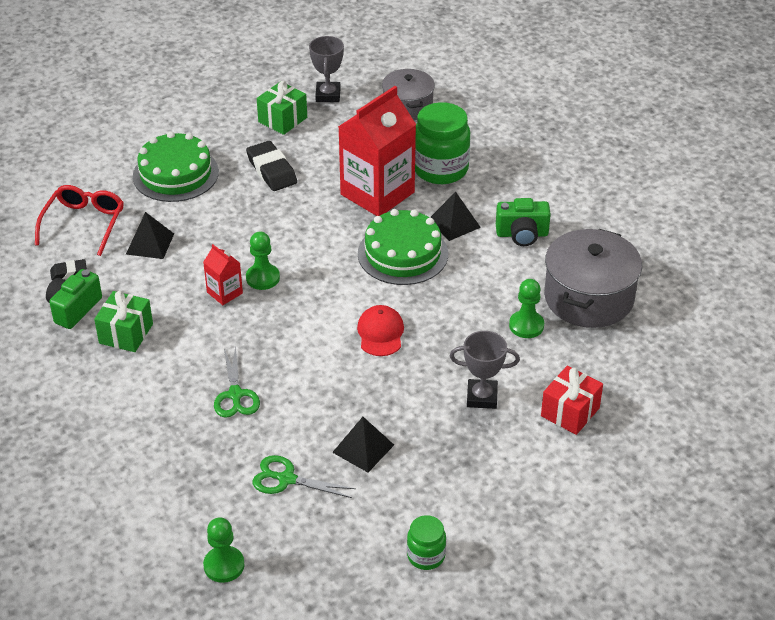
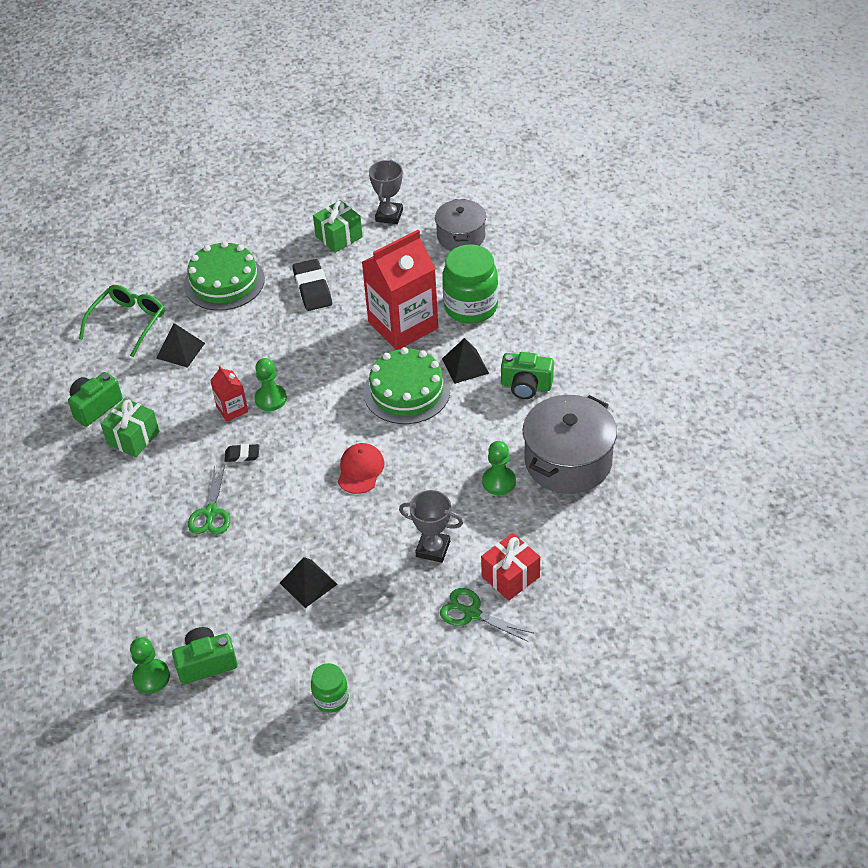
camera: 15 degrees right, 5 degrees up
red glasses [35,185,124,256] -> green glasses [79,285,165,357]
black eraser [50,259,87,280] -> black eraser moved to [225,444,259,462]
green scissors [252,455,356,498] -> green scissors moved to [440,588,533,642]
none -> green camera [172,627,238,684]

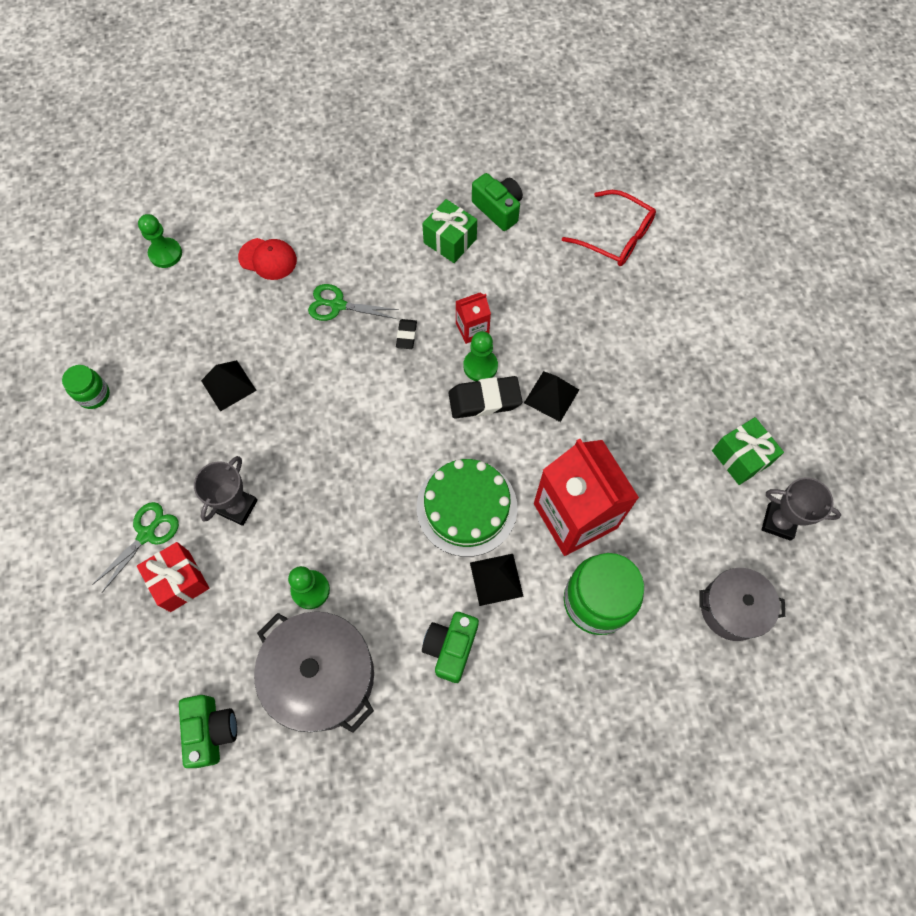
camera: 95 degrees right, 20 degrees up
green glasses [79,285,165,357] -> red glasses [562,190,656,266]
black pyramid [156,323,205,368] -> black pyramid moved to [524,371,579,422]
green camera [172,627,238,684] -> green camera moved to [179,695,237,768]
green cake [184,241,265,311] -> none
black eraser [292,259,332,311] -> black eraser moved to [449,376,522,419]
red cap [338,443,384,494] -> red cap moved to [238,238,297,280]

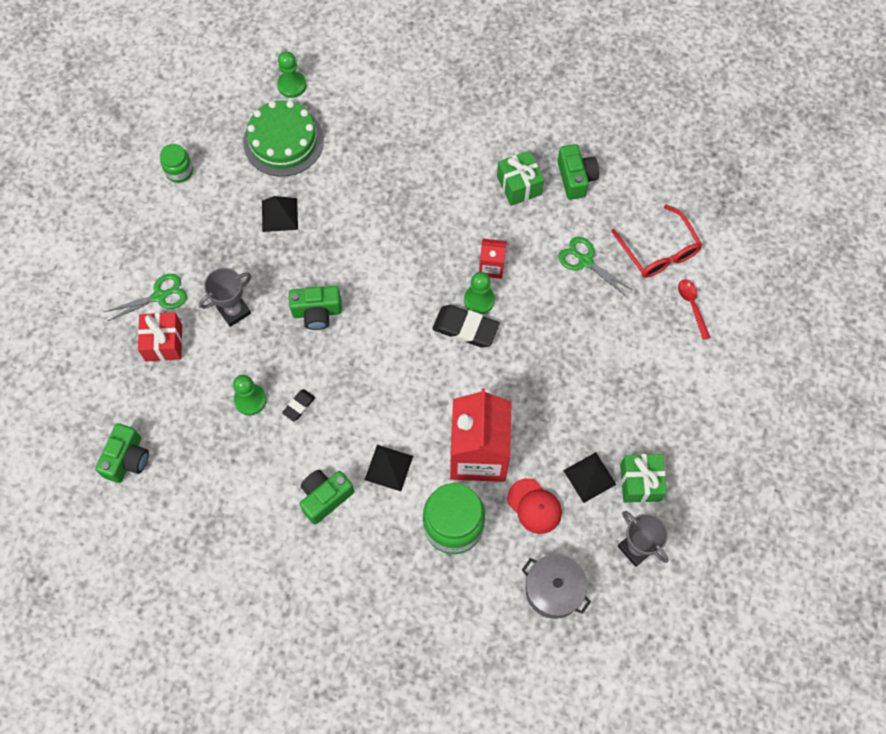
camera: 30 degrees right, 0 degrees up
red cap [238,238,297,280] -> red cap moved to [507,478,562,534]
grey pot [254,612,374,733] -> none
green scissors [308,284,399,321] -> green scissors moved to [558,237,633,297]
black eraser [396,319,417,349] -> black eraser moved to [282,389,315,421]
green cake [417,459,517,557] -> green cake moved to [243,100,324,177]
black pyramid [524,371,579,422] -> black pyramid moved to [563,452,617,503]
none -> green camera [289,286,342,330]
none -> red spoon [678,279,710,340]

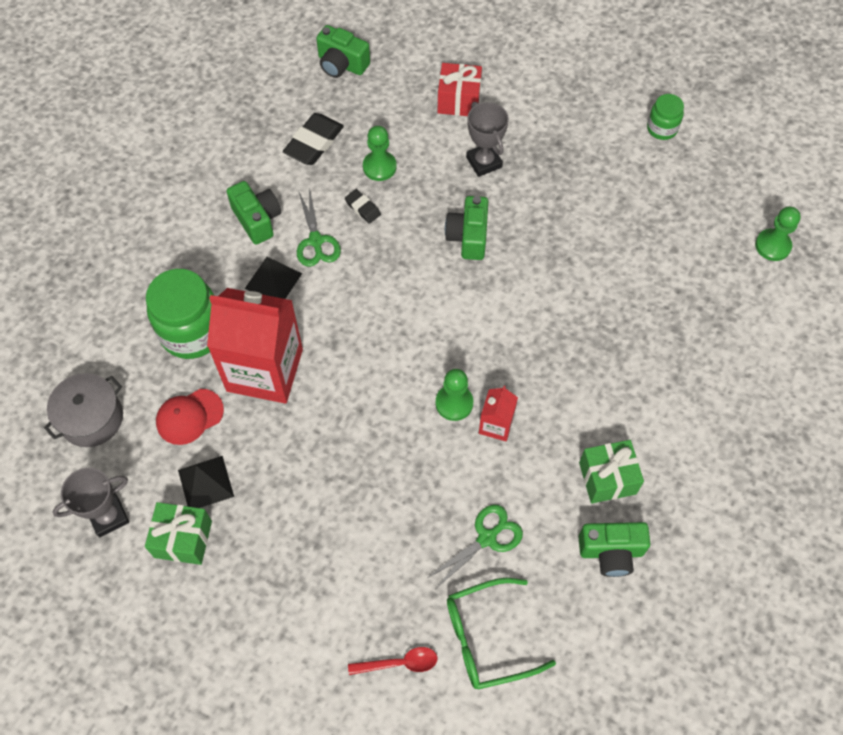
camera: 100 degrees right, 5 degrees down
green scissors [104,274,187,321] -> green scissors moved to [297,188,341,267]
green cake [243,100,324,177] -> none
black pyramid [262,196,298,232] -> none
black eraser [432,305,500,348] -> black eraser moved to [283,113,344,165]
red glasses [611,205,702,278] -> green glasses [447,578,556,690]

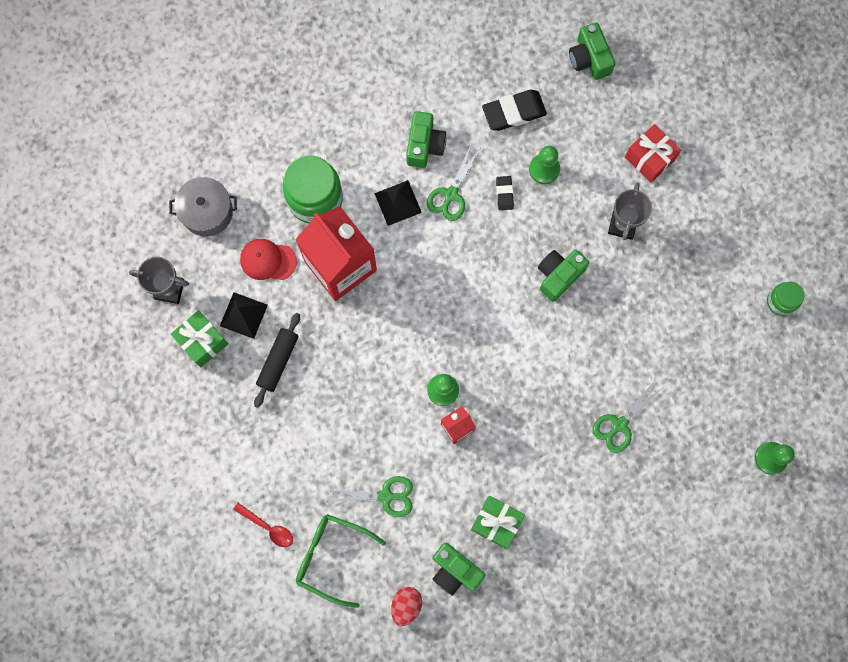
camera: 40 degrees right, 15 degrees up
none -> black rolling pin [254,313,300,408]
none -> red egg [391,587,422,626]
none -> green scissors [593,381,662,453]

